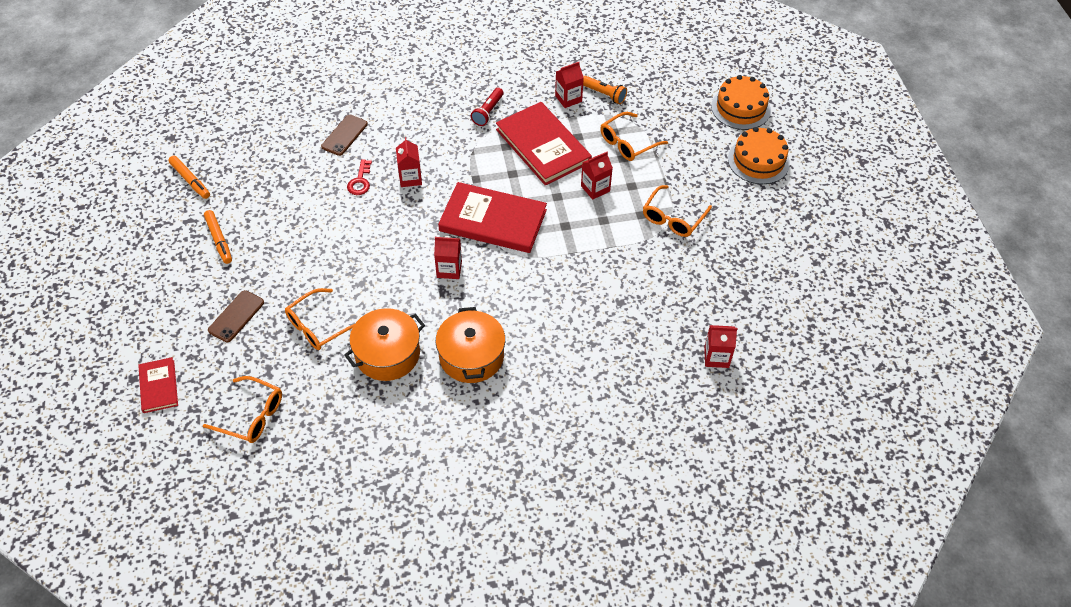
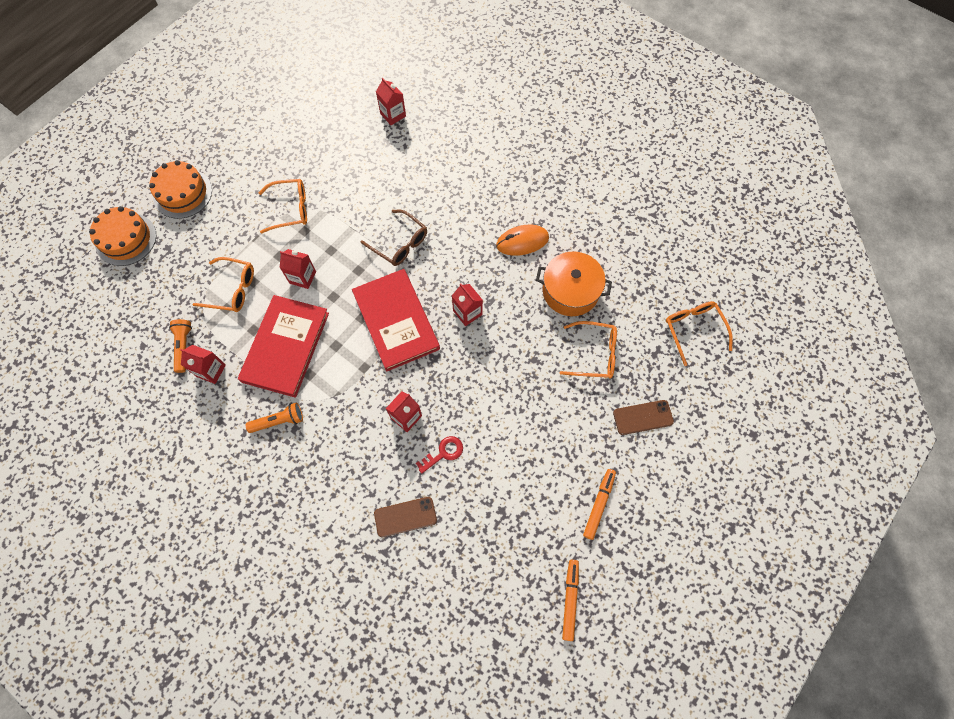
camera: 130 degrees left, 15 degrees up
red book [138,357,178,413] -> none
orange pot [436,307,505,383] -> orange mouse [496,225,549,256]
red flashlight [471,88,504,126] -> orange flashlight [246,403,303,433]
none -> brown glasses [360,209,427,266]

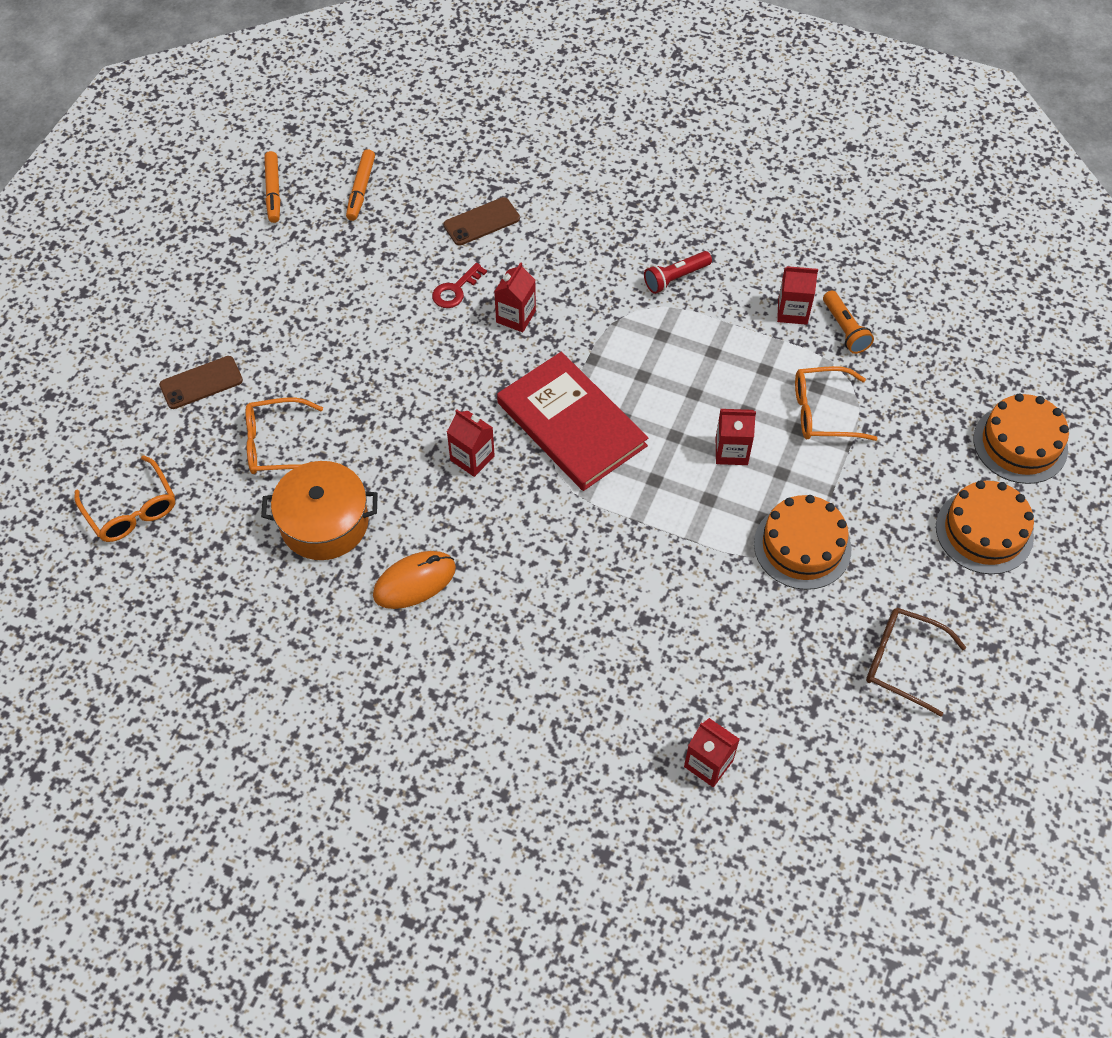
camera: 165 degrees right, 10 degrees down
red book [238,295,329,398] -> none
orange flashlight [246,403,303,433] -> red flashlight [644,251,712,294]
orange glasses [259,179,307,233] -> orange cake [754,495,852,590]
brown glasses [360,209,427,266] -> brown glasses moved to [866,608,966,717]
orange marker [583,469,616,540] -> orange marker moved to [346,149,375,221]

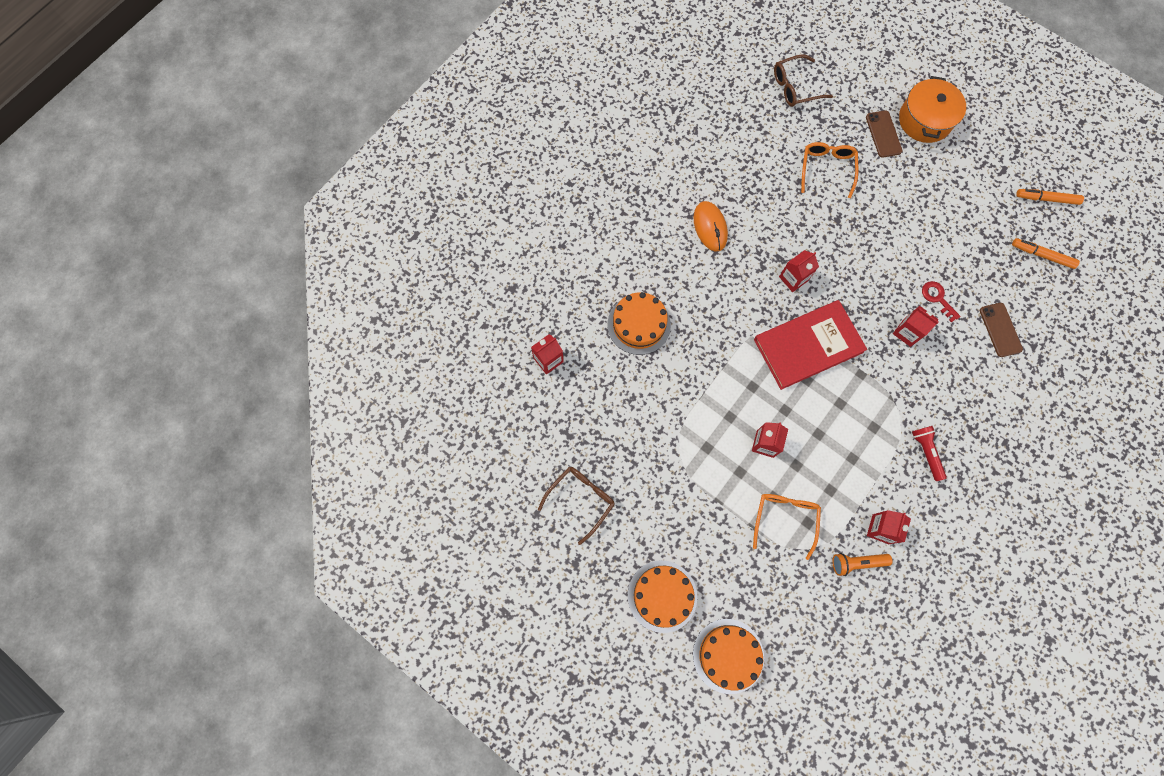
camera: 105 degrees right, 15 degrees up
orange glasses [74,455,175,542] -> brown glasses [774,54,833,107]
orange pot [261,461,378,560] -> orange pot moved to [899,76,966,143]
orange cake [754,495,852,590] -> orange cake moved to [608,292,671,355]

